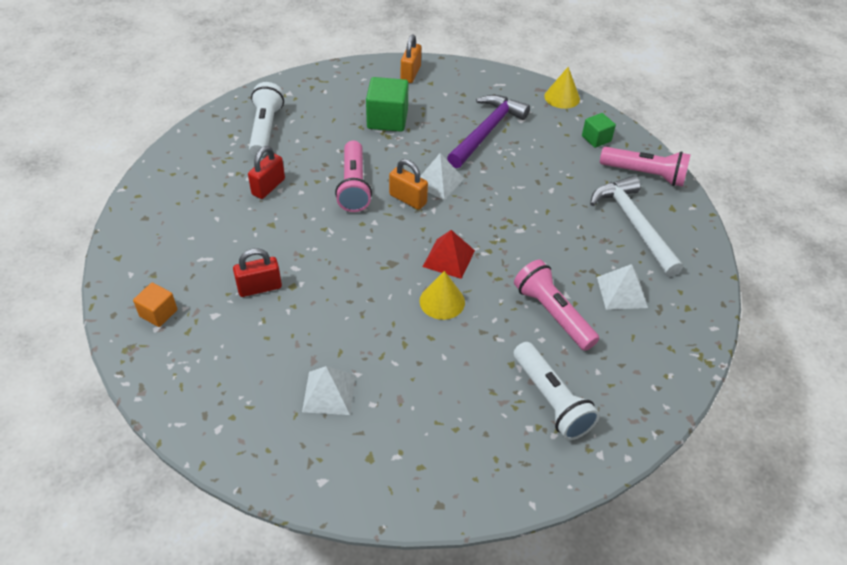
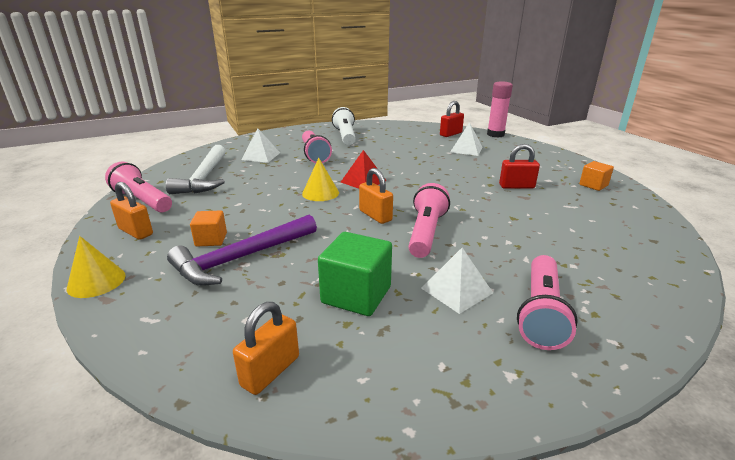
camera: 160 degrees left, 20 degrees down
red padlock [248,146,285,199] -> red padlock moved to [440,101,464,137]
white flashlight [249,82,284,156] -> pink flashlight [517,255,578,350]
white pyramid [420,153,464,200] -> white pyramid moved to [421,248,493,314]
yellow cone [420,271,465,320] -> yellow cone moved to [302,158,339,201]
green cube [582,113,616,148] -> orange padlock [110,182,153,240]
none -> orange cube [190,211,227,246]
none -> pink glue stick [487,82,513,138]

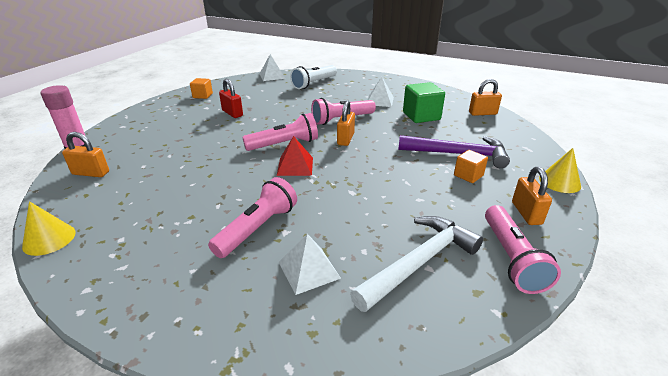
camera: 130 degrees left, 5 degrees up
yellow cone [302,158,339,201] -> yellow cone moved to [22,201,76,256]
white flashlight [332,107,356,145] -> white flashlight moved to [290,65,337,89]
red padlock [440,101,464,137] -> orange padlock [62,132,109,177]
white pyramid [450,122,482,156] -> white pyramid moved to [259,54,285,81]
pink flashlight [517,255,578,350] -> pink flashlight moved to [242,113,318,151]

